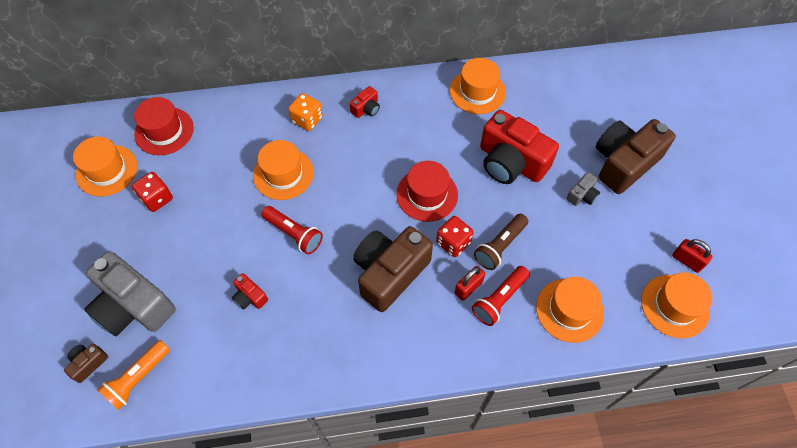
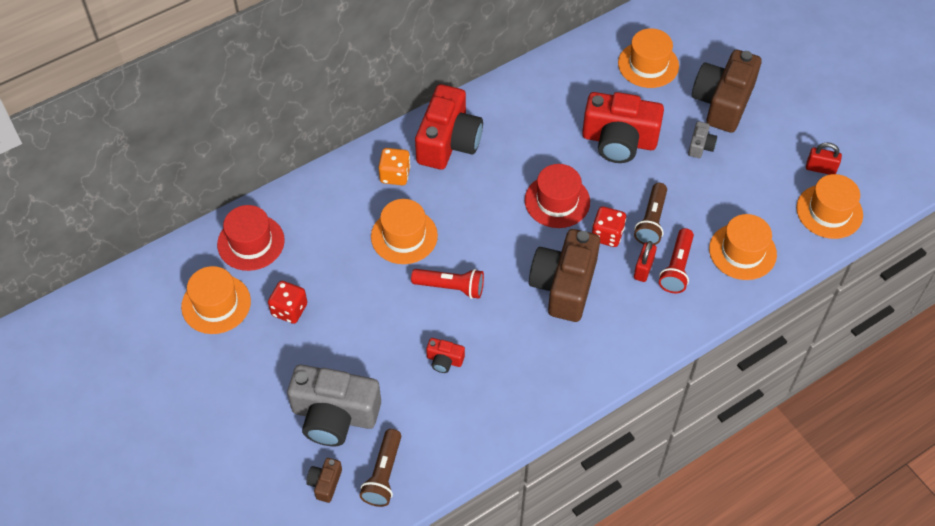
camera: 25 degrees left, 5 degrees down
orange flashlight [97,340,170,410] -> brown flashlight [360,429,401,507]
red camera [350,86,380,118] -> red camera [415,84,483,170], size x2.29
orange hat [450,58,506,114] -> orange hat moved to [618,28,679,88]

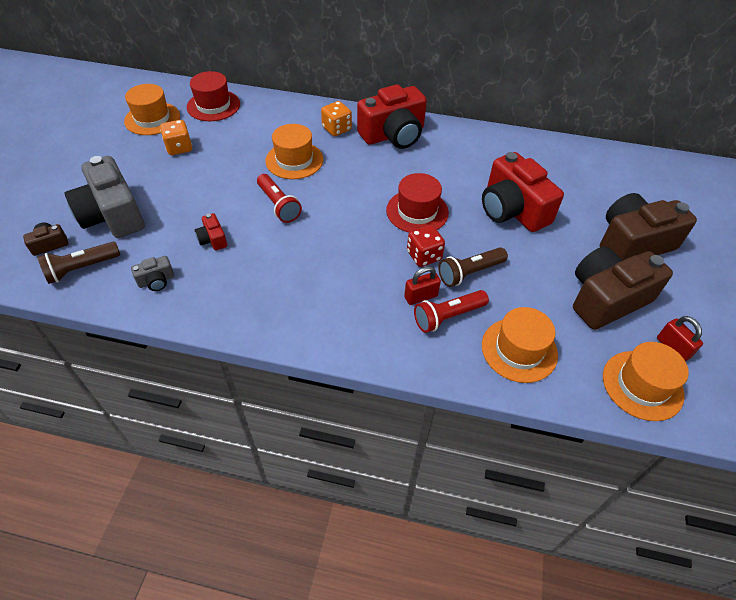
camera: 45 degrees right, 5 degrees down
red dice [268,281,307,324] -> orange dice [160,120,192,155]
brown camera [529,229,600,322] -> brown camera moved to [573,246,673,330]
orange hat [618,28,679,88] -> none
grey camera [688,121,717,158] -> grey camera moved to [131,256,174,291]

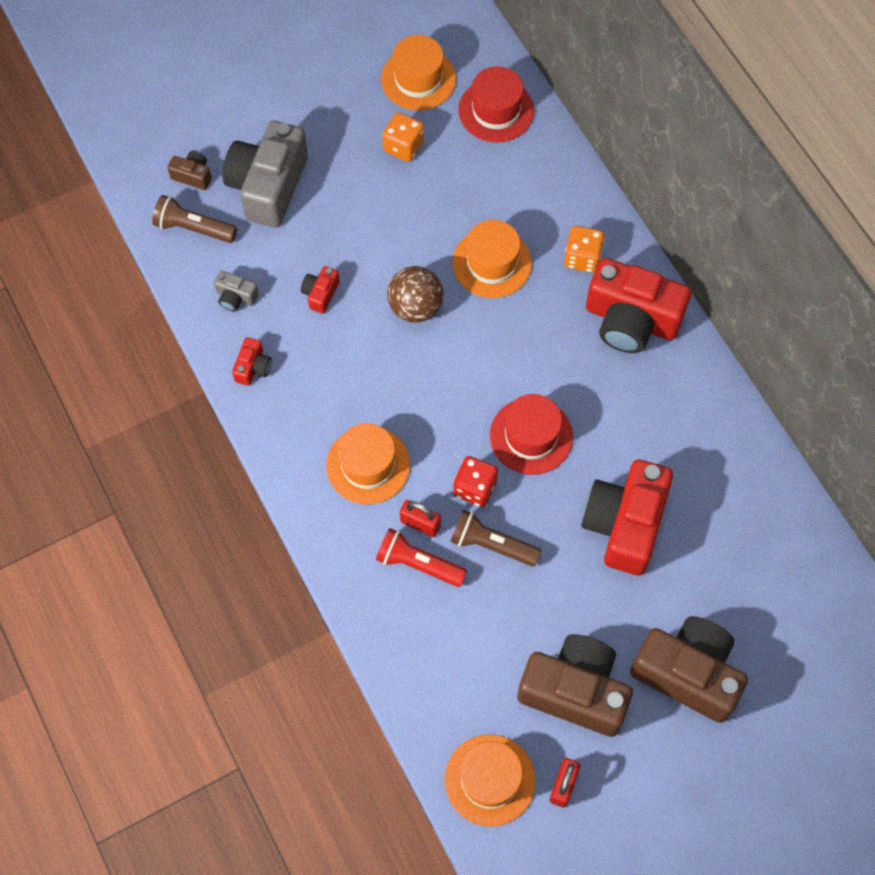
camera: 50 degrees right, 15 degrees up
red flashlight [257,174,302,223] -> brown ball [387,266,444,323]
orange hat [482,307,558,383] -> orange hat moved to [326,423,410,504]
none -> red camera [232,337,272,386]

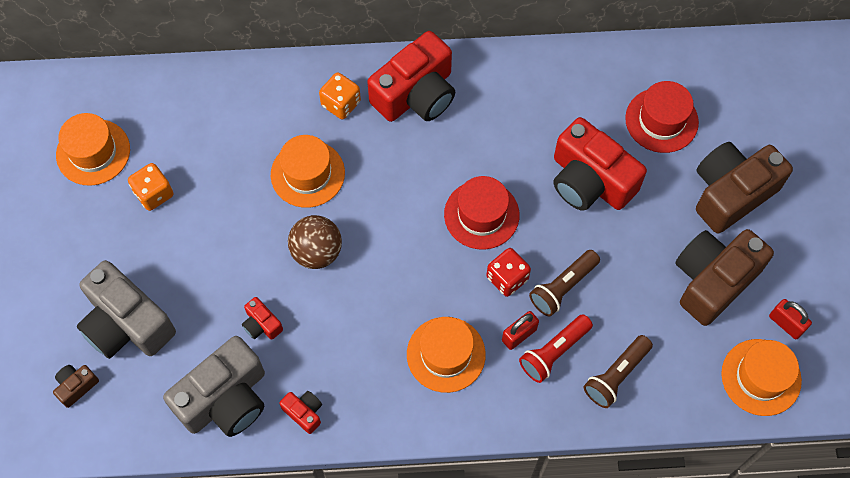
camera: 65 degrees left, 0 degrees up
brown flashlight [152,195,237,243] -> brown flashlight moved to [584,335,653,408]
grey camera [214,270,259,311] -> grey camera [163,336,265,437], size x2.29
red hat [458,66,534,142] -> red hat moved to [625,81,699,153]

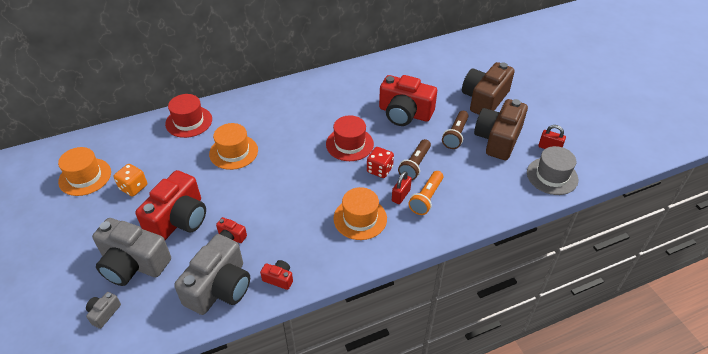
camera: 20 degrees left, 20 degrees down
brown camera [53,365,99,408] -> grey camera [86,292,121,329]
brown ball [288,215,342,269] -> none
orange dice [319,72,361,119] -> none
red camera [367,31,455,122] -> red camera moved to [135,170,206,240]
red flashlight [519,314,593,383] -> orange flashlight [408,171,443,215]
brown flashlight [584,335,653,408] -> brown flashlight moved to [442,111,469,149]
red hat [625,81,699,153] -> red hat moved to [165,94,212,138]
orange hat [721,339,802,416] -> grey hat [527,146,578,195]

